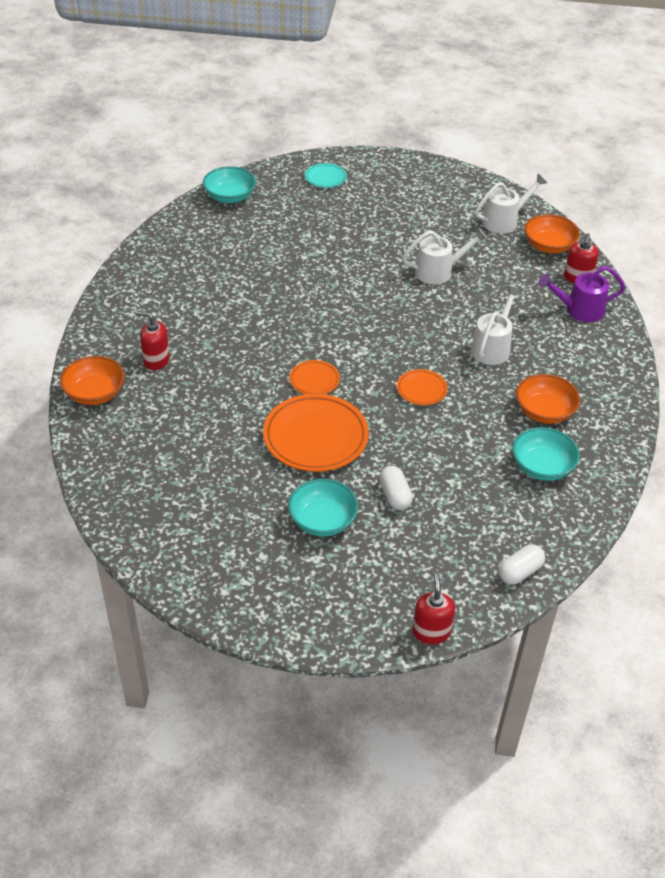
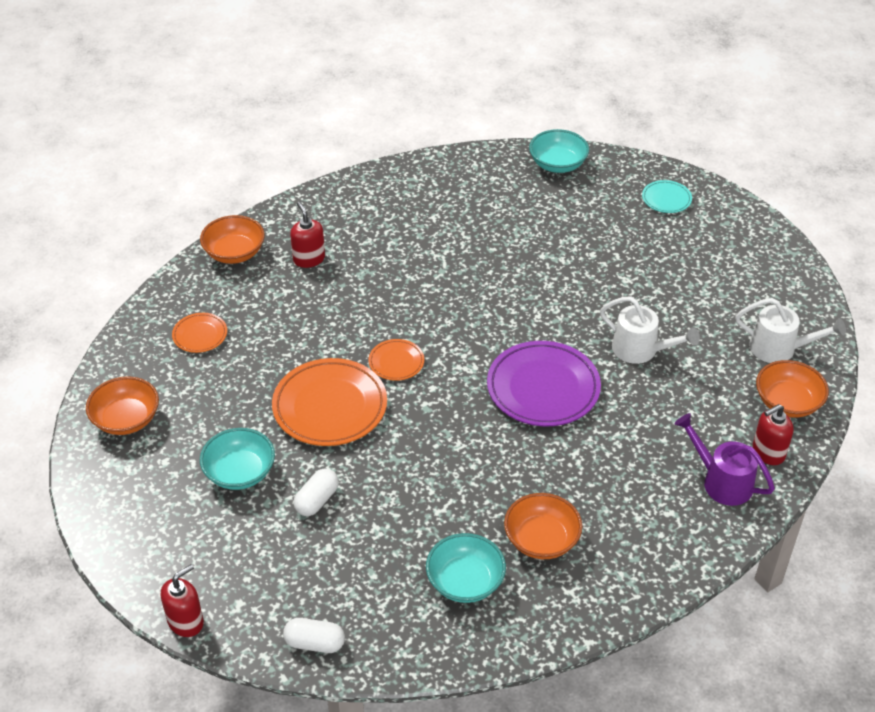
camera: 50 degrees right, 0 degrees up
orange plate [397,369,448,405] -> orange plate moved to [172,313,227,353]
white watering can [471,286,521,365] -> none
none -> orange bowl [86,376,159,435]
none -> purple plate [487,341,601,426]

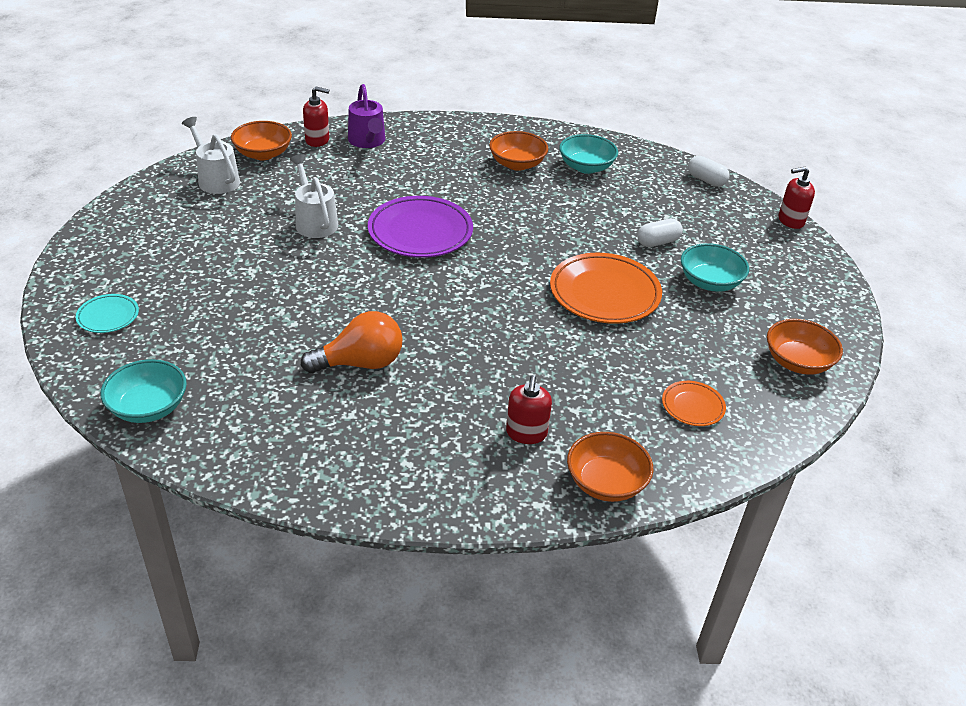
camera: 150 degrees left, 5 degrees down
orange plate [368,339,424,381] -> none
none -> orange light bulb [301,311,403,373]

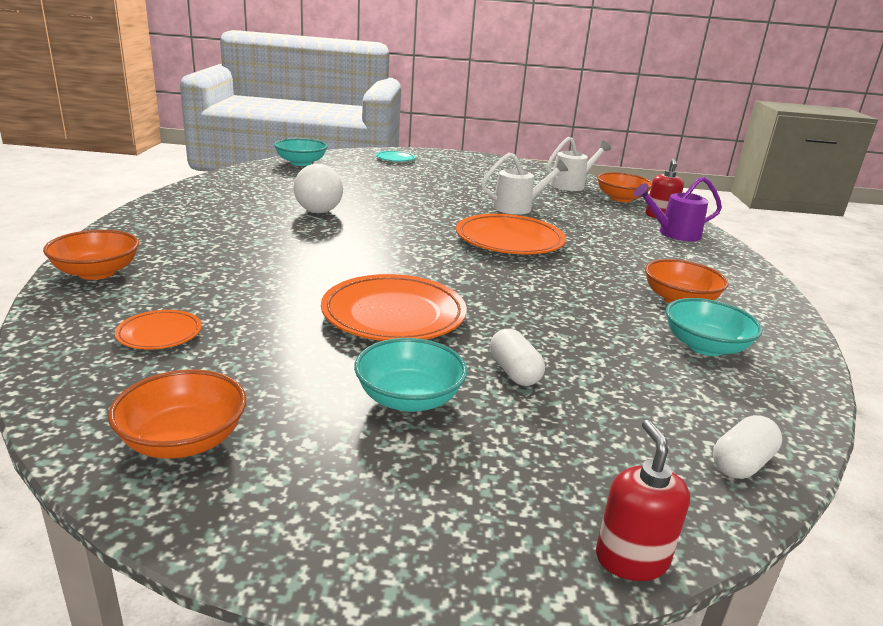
camera: 95 degrees right, 15 degrees down
orange light bulb [301,311,403,373] -> white light bulb [294,164,343,213]
purple plate [368,196,473,258] -> orange plate [456,214,566,254]
red soap dispenser [506,375,552,444] -> none

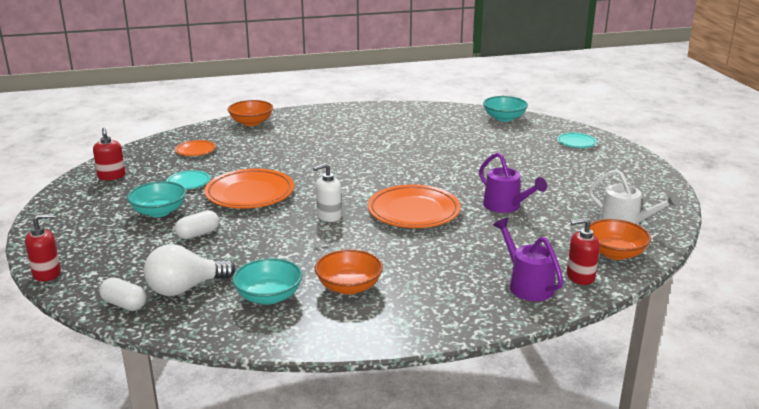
camera: 75 degrees right, 0 degrees up
orange bowl [108,369,246,459] -> red soap dispenser [93,128,125,180]
white light bulb [294,164,343,213] -> white light bulb moved to [144,244,235,296]
white watering can [481,153,568,214] -> purple watering can [479,152,547,213]
none -> turquoise plate [166,170,211,189]
none -> white soap dispenser [313,163,342,222]

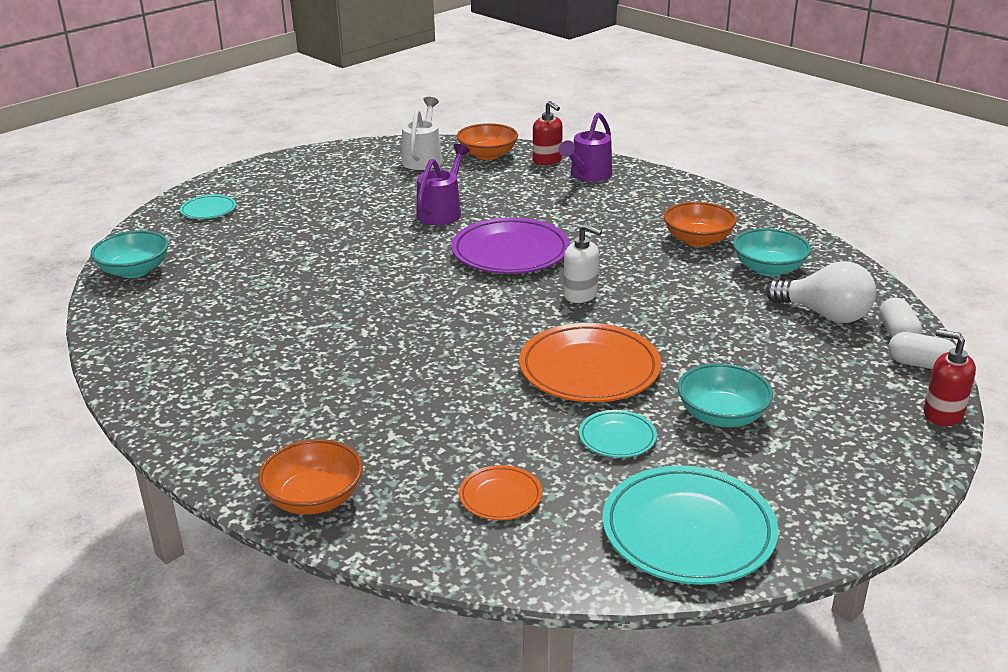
camera: 120 degrees left, 5 degrees up
red soap dispenser [93,128,125,180] -> turquoise plate [602,465,778,585]
white capsule [175,210,219,239] -> white capsule moved to [888,332,956,369]
orange plate [368,184,461,228] -> purple plate [451,217,570,274]

